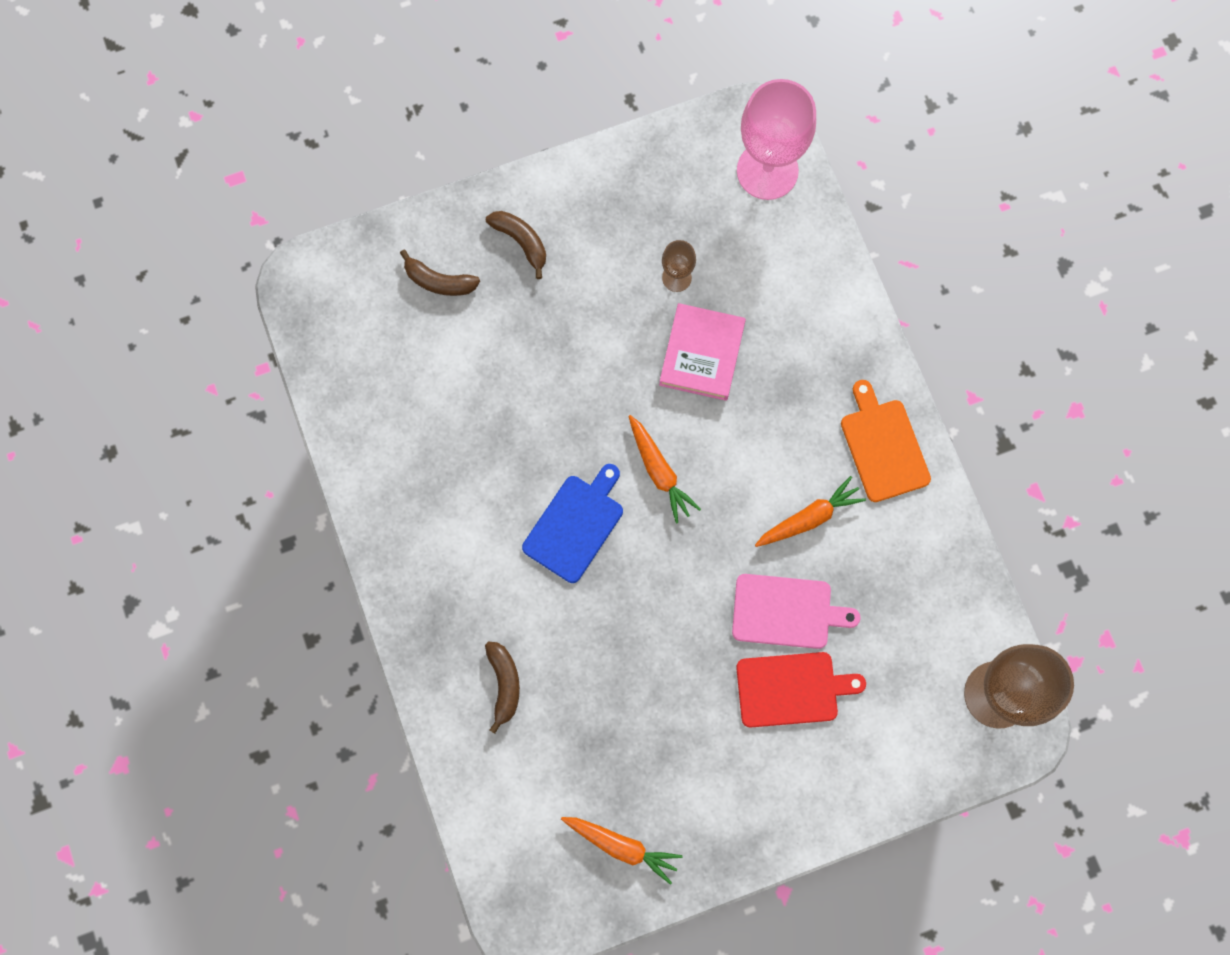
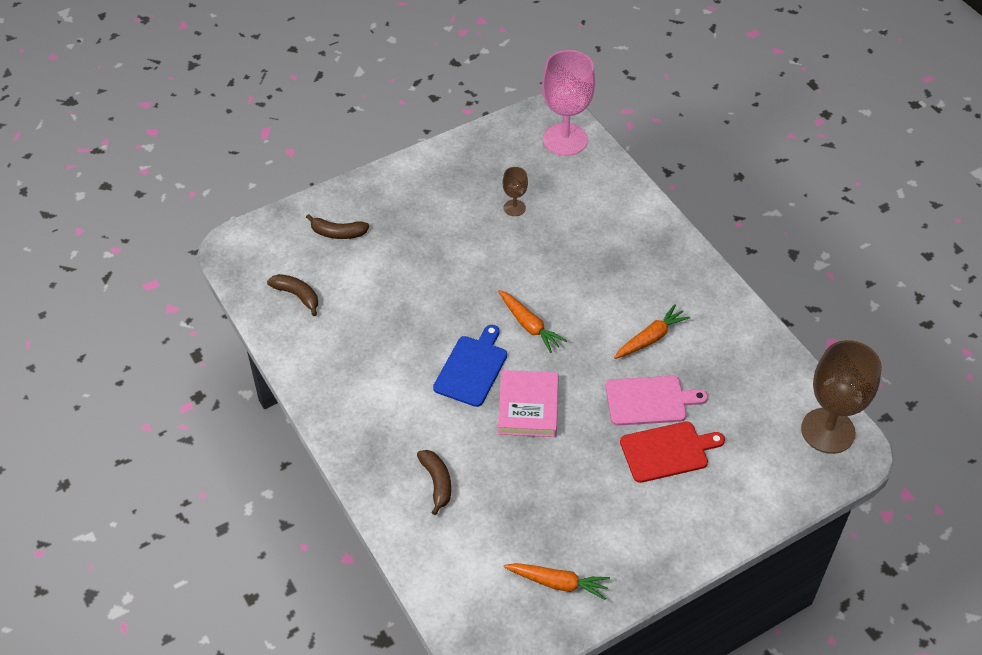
camera: 10 degrees left, 25 degrees down
brown banana [486,211,546,279] -> brown banana moved to [267,274,318,316]
pink book [659,303,746,401] -> pink book moved to [498,370,559,437]
orange cutting board [841,380,931,502] -> none

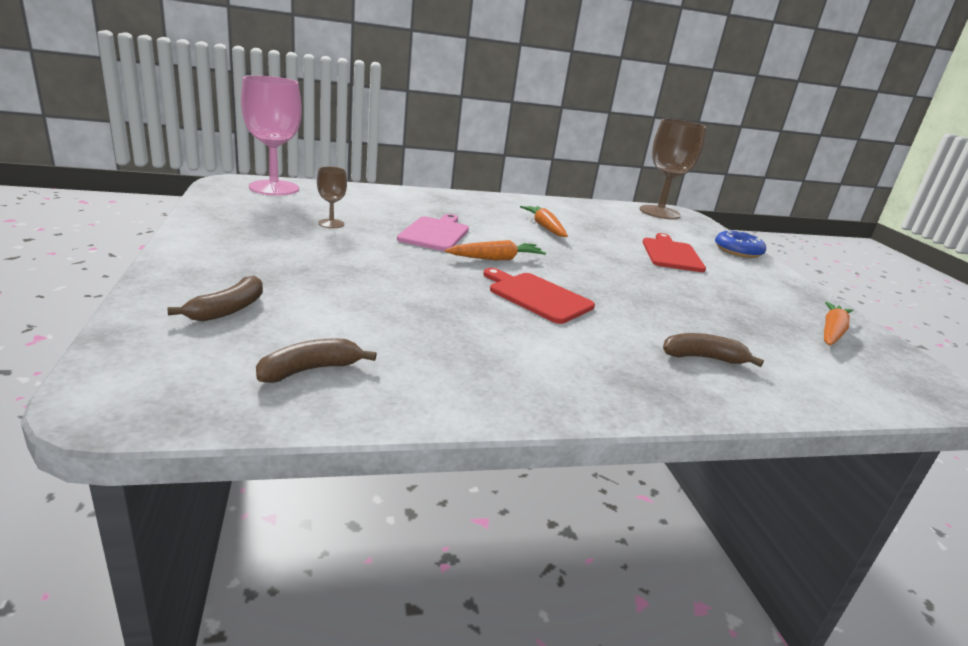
camera: 75 degrees left, 25 degrees down
blue cutting board [433,325,507,407] -> red cutting board [483,268,595,324]
pink book [498,370,559,437] -> none
pink cutting board [606,376,708,426] -> pink cutting board moved to [397,214,469,251]
none -> blue donut [715,229,766,258]

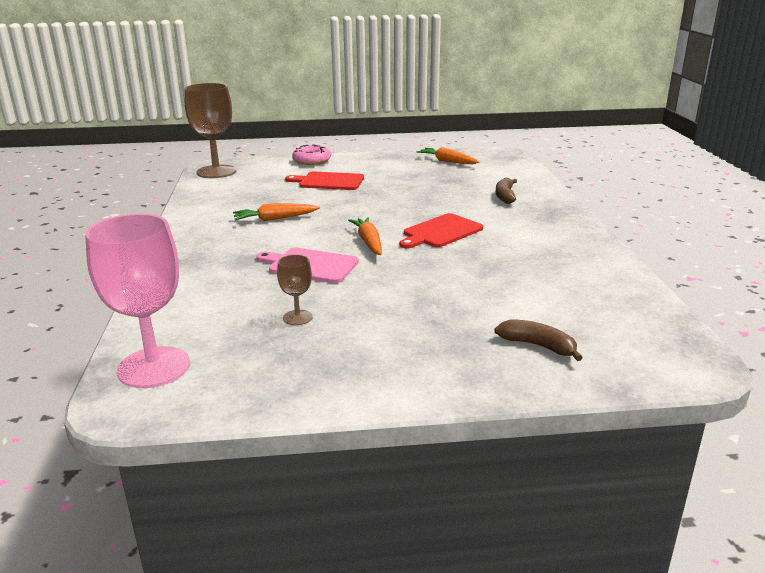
camera: 80 degrees left, 0 degrees up
brown banana [256,338,377,383] -> none
blue donut [715,229,766,258] -> pink donut [292,144,331,165]

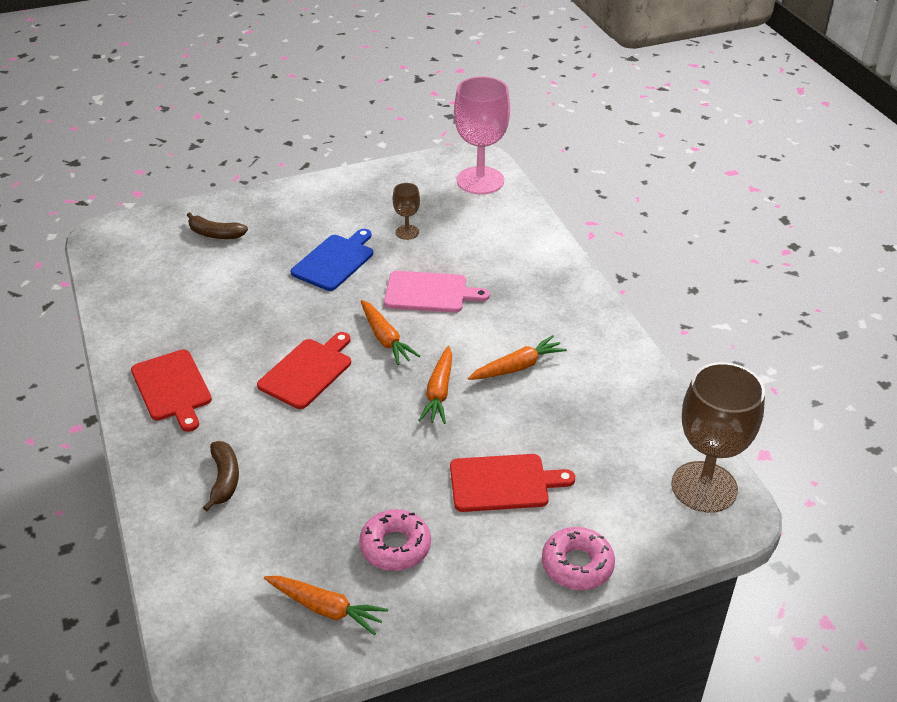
camera: 165 degrees right, 15 degrees up
none -> red cutting board [131,349,212,432]
none -> blue cutting board [291,229,373,291]
none -> pink donut [359,509,431,571]
none -> orange carrot [418,346,452,424]

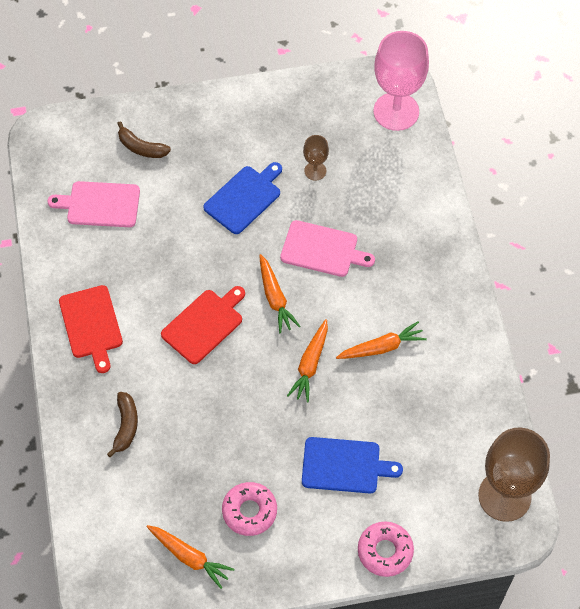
camera: 10 degrees right, 20 degrees up
red cutting board [450,454,575,512] -> blue cutting board [302,437,403,493]
none -> pink cutting board [48,181,140,227]

